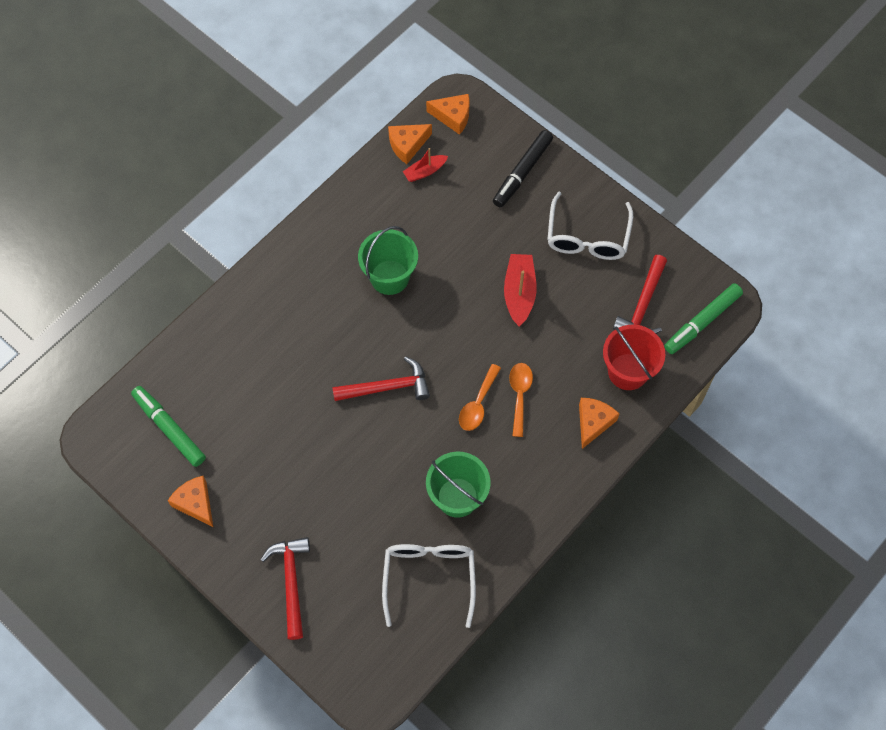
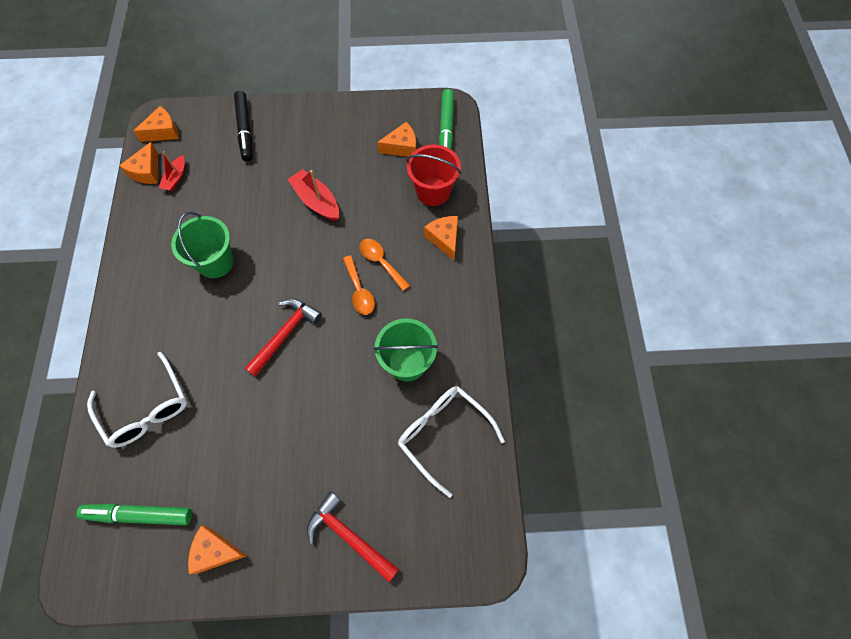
camera: 45 degrees left, 0 degrees up
white glasses [547,192,633,260] -> white glasses moved to [87,351,187,448]
red hammer [613,255,667,334] -> orange cheese [377,122,416,157]

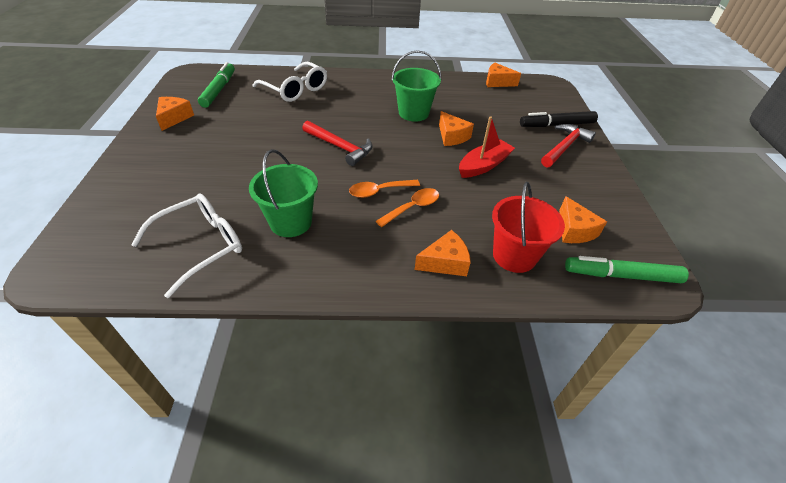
camera: 90 degrees right, 20 degrees down
white glasses [87,351,187,448] -> white glasses turned 105 degrees counterclockwise [253,62,327,102]
orange cheese [133,106,179,142] -> orange cheese moved to [439,111,474,146]
red boat [159,151,185,191] -> none
red hammer [307,491,399,582] -> red hammer moved to [541,124,596,167]

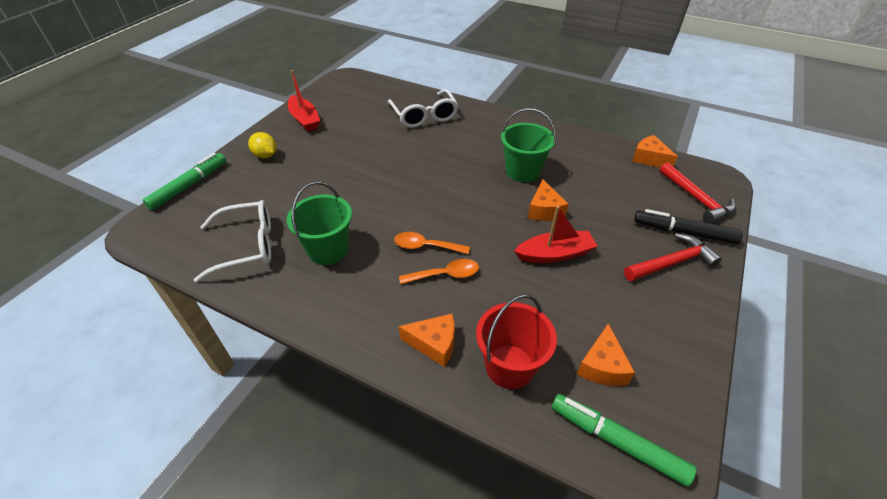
camera: 30 degrees right, 0 degrees up
orange cheese [156,97,194,131] -> red boat [288,70,320,132]
green marker [198,62,235,108] -> green marker moved to [143,153,226,210]
red hammer [302,121,372,166] -> red hammer moved to [659,162,736,224]
none -> yellow lemon [248,132,277,158]

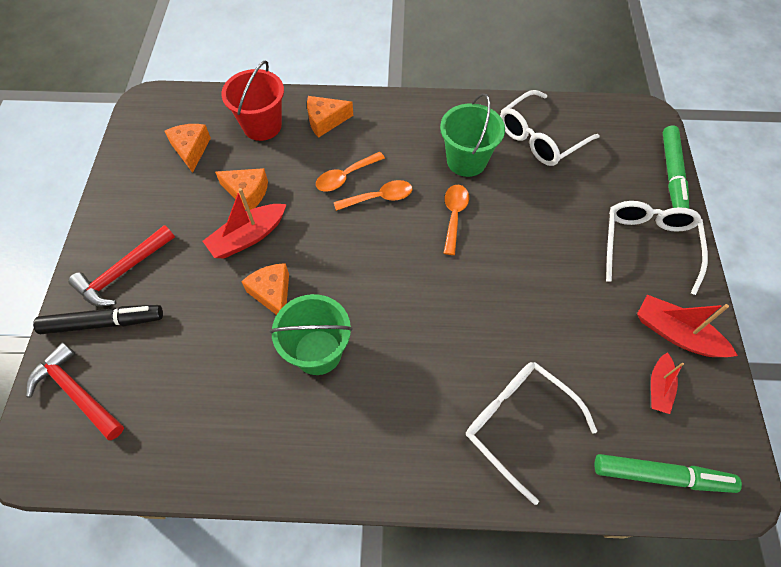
camera: 155 degrees right, 15 degrees up
yellow lemon [248,132,277,158] -> white glasses [606,201,708,295]
green marker [552,394,696,487] -> green marker moved to [594,454,742,493]
orange cheese [632,135,678,168] -> orange cheese moved to [215,168,268,210]
none -> orange spoon [444,185,469,255]
none -> red boat [651,352,684,414]

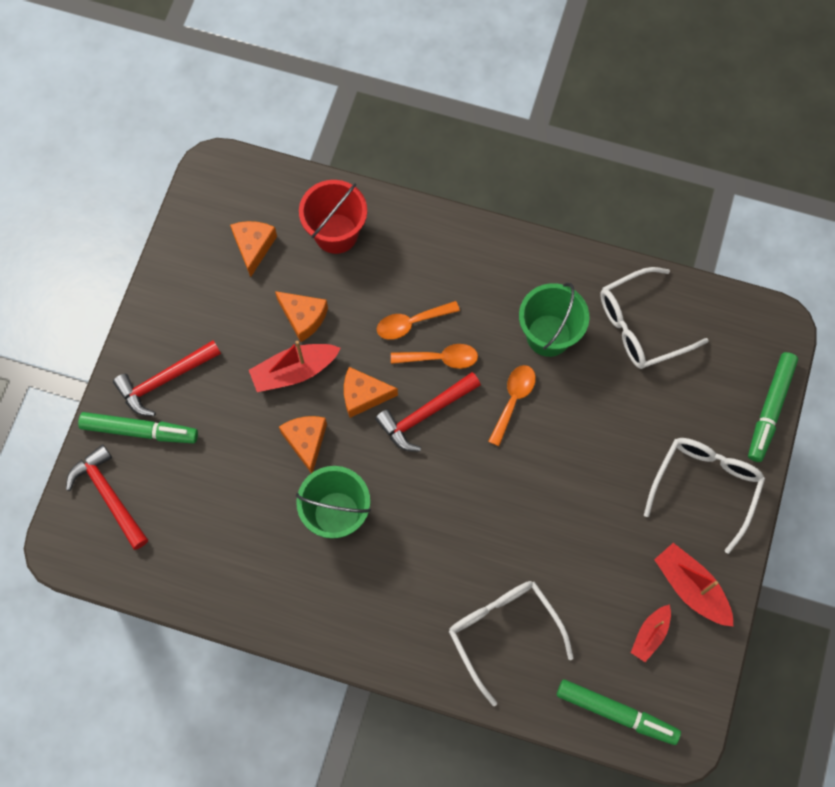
camera: 15 degrees right, 10 degrees up
black marker [33,305,163,334] -> green marker [78,412,198,443]
orange cheese [307,96,353,138] -> orange cheese moved to [344,367,398,418]
none -> red hammer [375,372,481,452]

